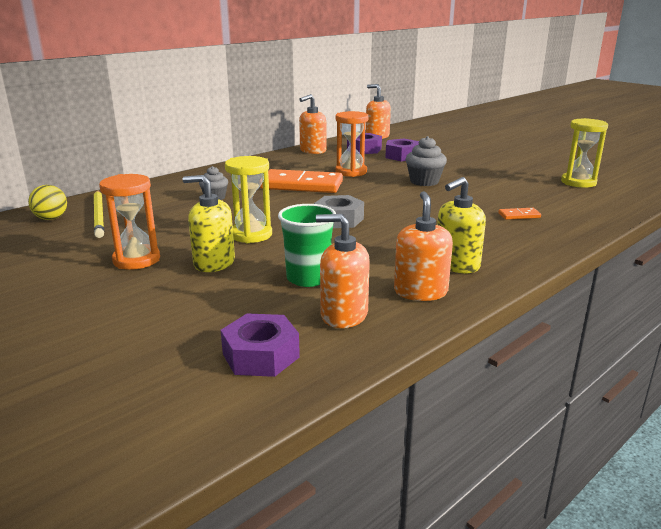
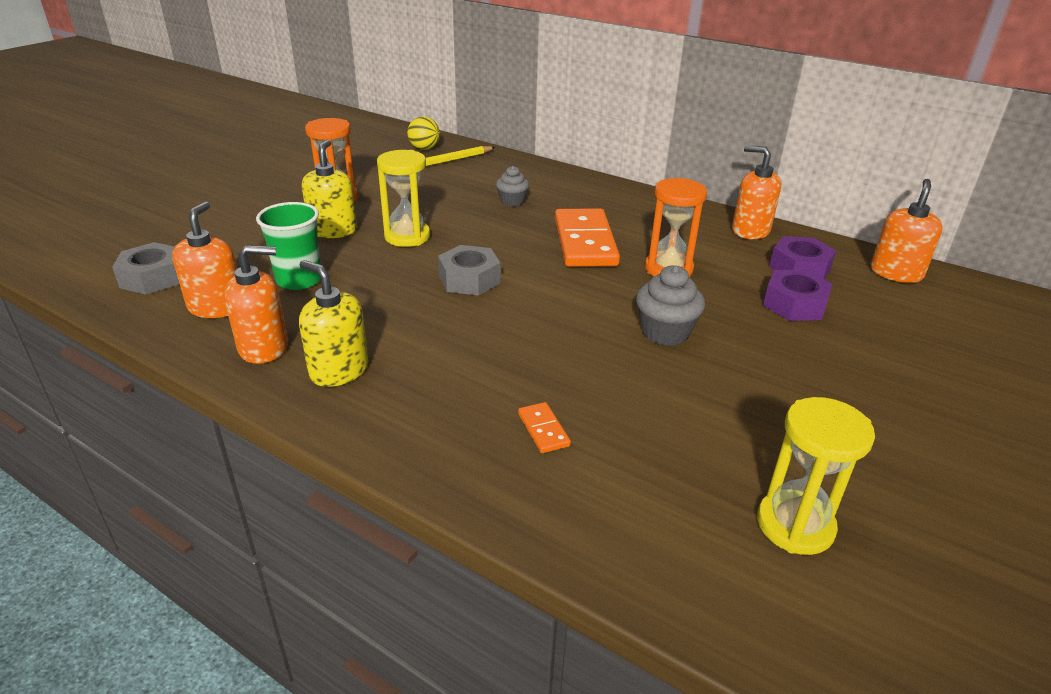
camera: 75 degrees right, 10 degrees up
purple nut [221,313,300,377] -> grey nut [112,242,179,295]

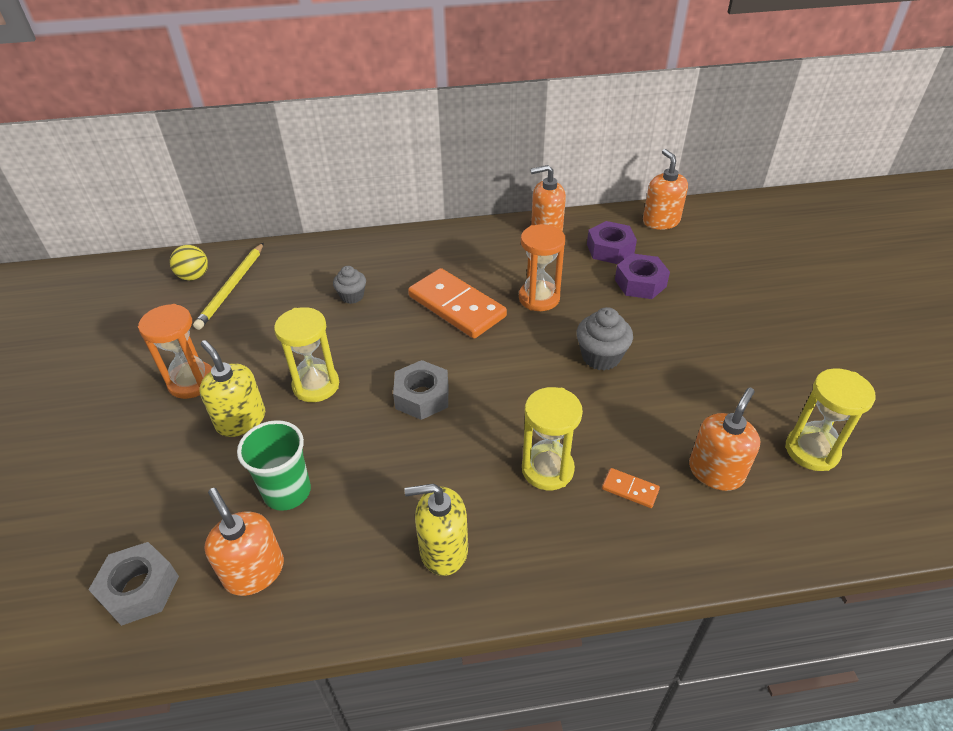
camera: 40 degrees left, 10 degrees up
orange soap dispenser [224,245,288,364] -> orange soap dispenser moved to [689,387,760,491]
none -> yellow hourglass [522,387,583,490]

